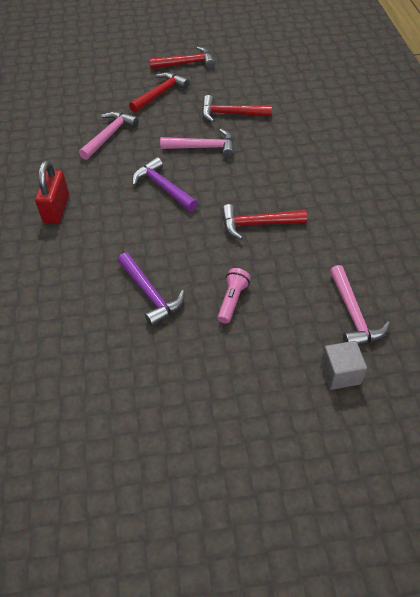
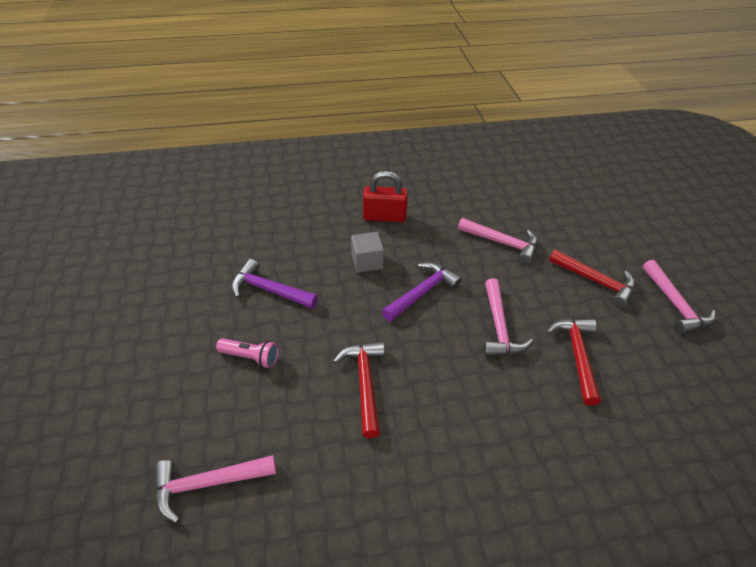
camera: 85 degrees right, 5 degrees down
purple hammer [118,252,185,326] -> purple hammer turned 60 degrees clockwise [231,259,318,309]
red hammer [149,46,215,69] -> pink hammer [643,260,716,335]
grey cube [321,341,367,390] -> grey cube moved to [351,232,384,273]

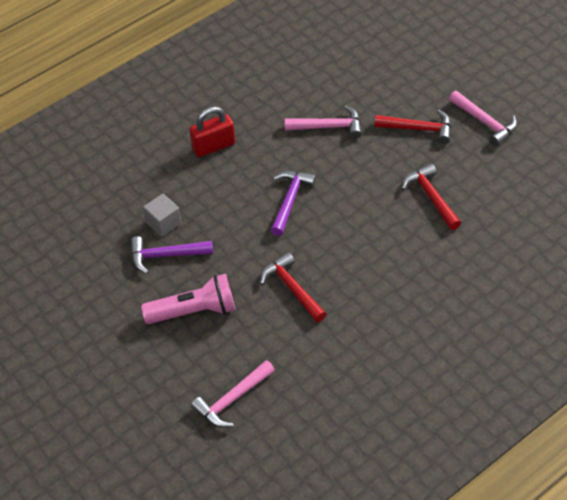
camera: 25 degrees left, 5 degrees up
pink flashlight [216,338,279,368] -> pink flashlight [141,274,235,324], size x1.76
grey cube [351,232,384,273] -> grey cube moved to [143,194,181,237]
pink hammer [483,278,533,357] -> none

